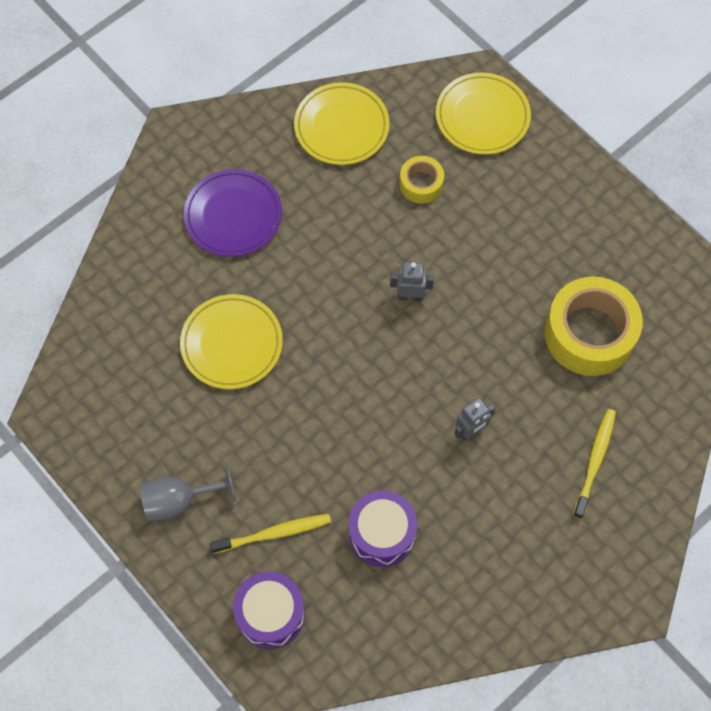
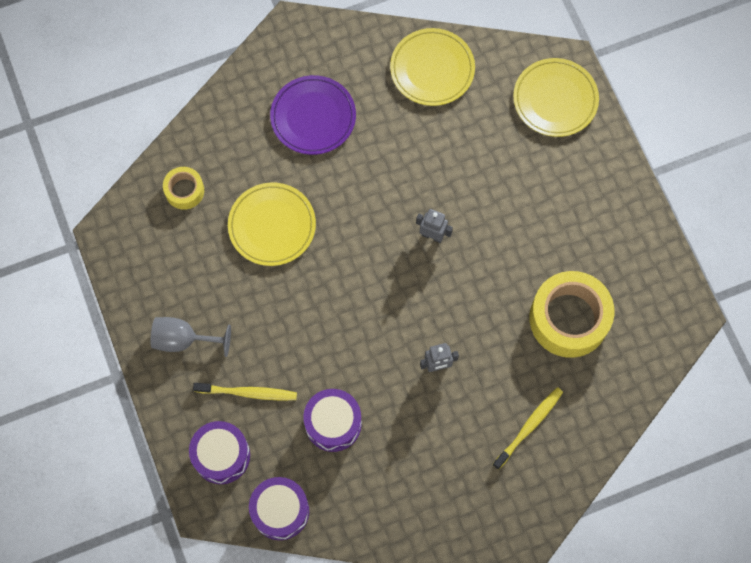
camera: 20 degrees right, 5 degrees up
yellow tape [400,156,444,204] -> yellow tape moved to [163,167,204,210]
none -> purple drum [249,477,309,540]

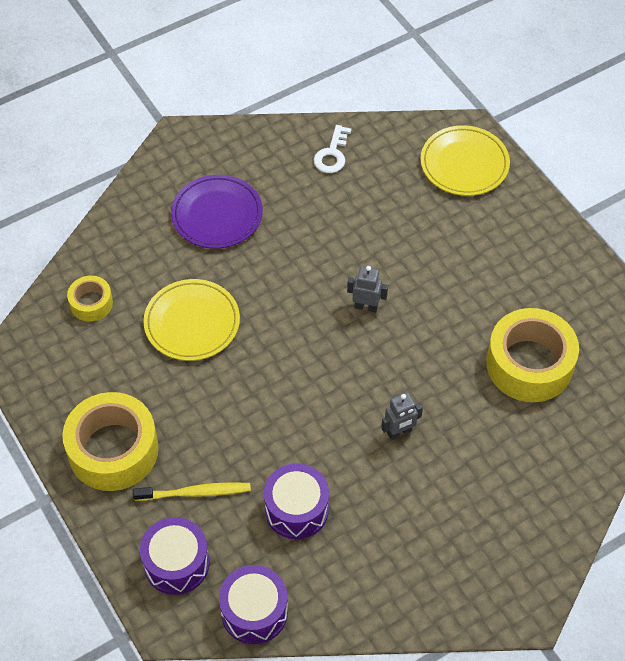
camera: 10 degrees left, 15 degrees down
grey goblet [151,317,231,357] -> yellow tape [62,392,159,491]
yellow plate [390,28,475,106] -> white key [313,125,351,173]
yellow toothbrush [492,387,563,470] -> none

